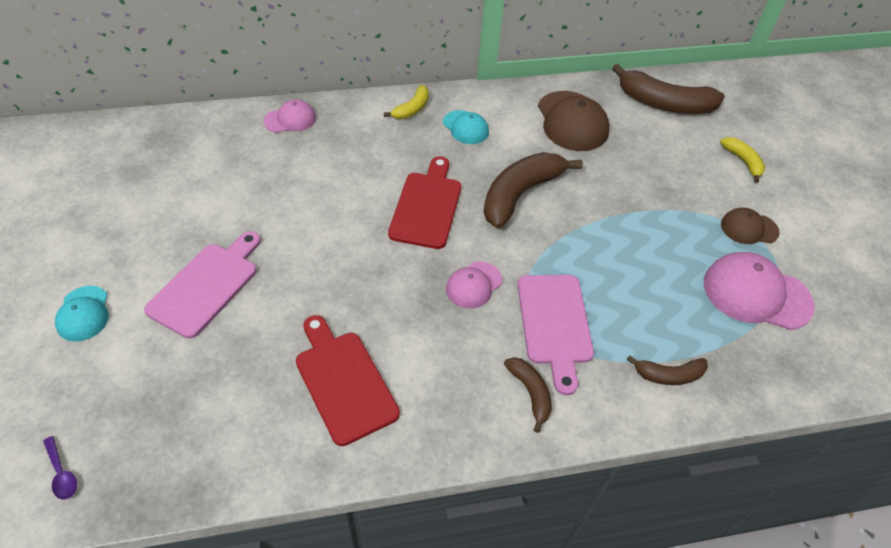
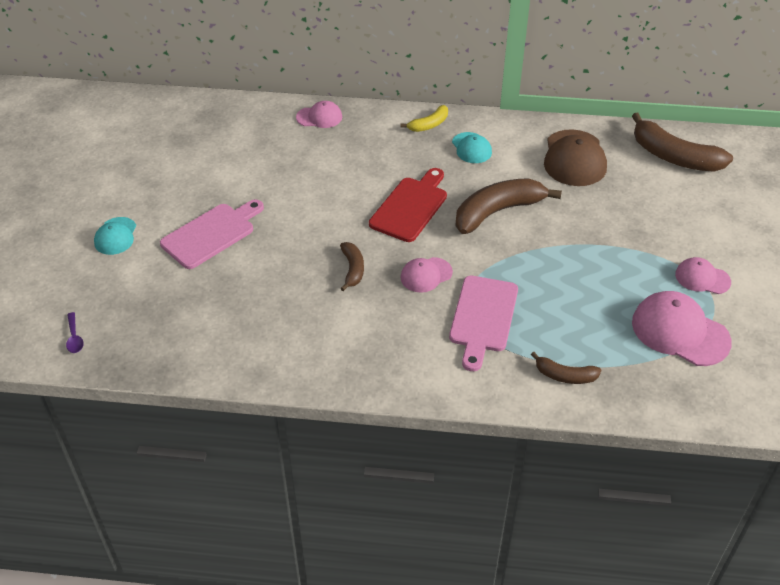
camera: 20 degrees right, 5 degrees down
red cutting board [296,315,400,446] -> none
brown banana [504,357,552,433] -> brown banana moved to [340,242,364,291]
yellow banana [720,137,765,183] -> none
brown cap [721,208,780,244] -> pink cap [675,257,731,294]

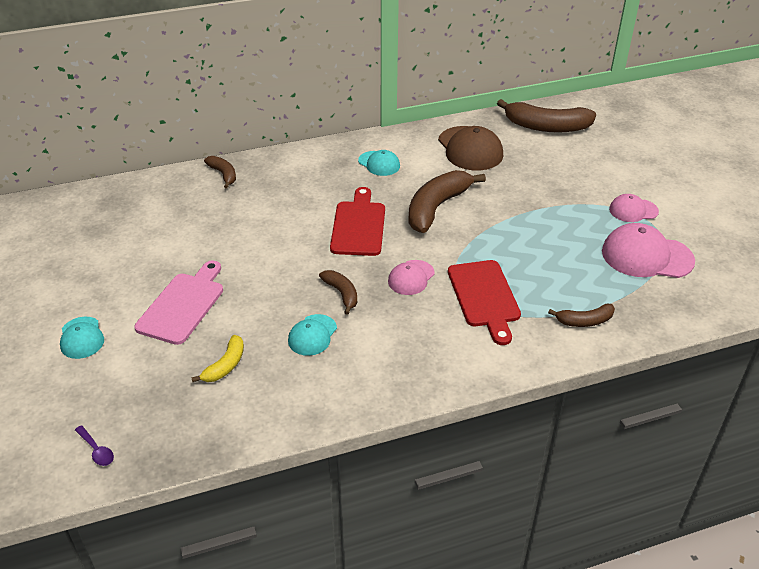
camera: 25 degrees left, 5 degrees down
pink cap [296,101,342,128] -> brown banana [204,156,236,188]
yellow banana [400,105,448,132] -> yellow banana moved to [191,335,244,382]
pink cutting board [449,276,518,371] -> red cutting board [448,260,521,345]
none -> turquoise cap [288,314,337,356]

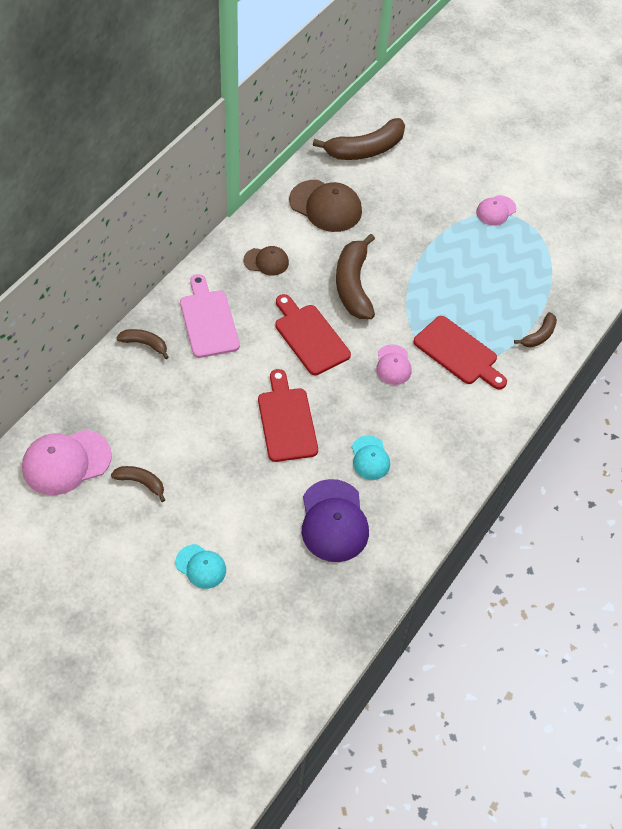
camera: 40 degrees left, 15 degrees up
purple spoon [75,425,114,466] -> none
pink cutting board [134,260,223,345] -> pink cutting board moved to [180,274,240,358]
yellow banana [191,335,244,382] -> purple cap [302,479,369,562]
brown banana [319,270,357,315] -> brown banana moved to [111,466,165,502]
turquoise cap [358,150,400,176] -> brown cap [244,246,289,276]
pink cap [602,223,695,278] -> pink cap moved to [22,430,112,495]
none -> red cutting board [258,369,318,462]

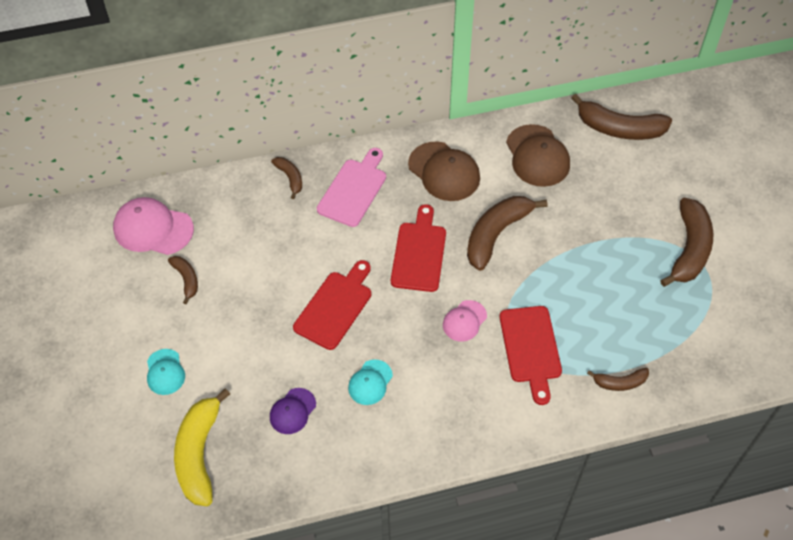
camera: 45 degrees right, 0 degrees up
brown cap [244,246,289,276] -> brown cap [408,142,480,201], size x1.74
purple cap [302,479,369,562] -> purple cap [270,388,316,434], size x0.57
pink cap [476,195,516,226] -> brown banana [660,198,713,287]
none -> yellow banana [174,388,230,506]

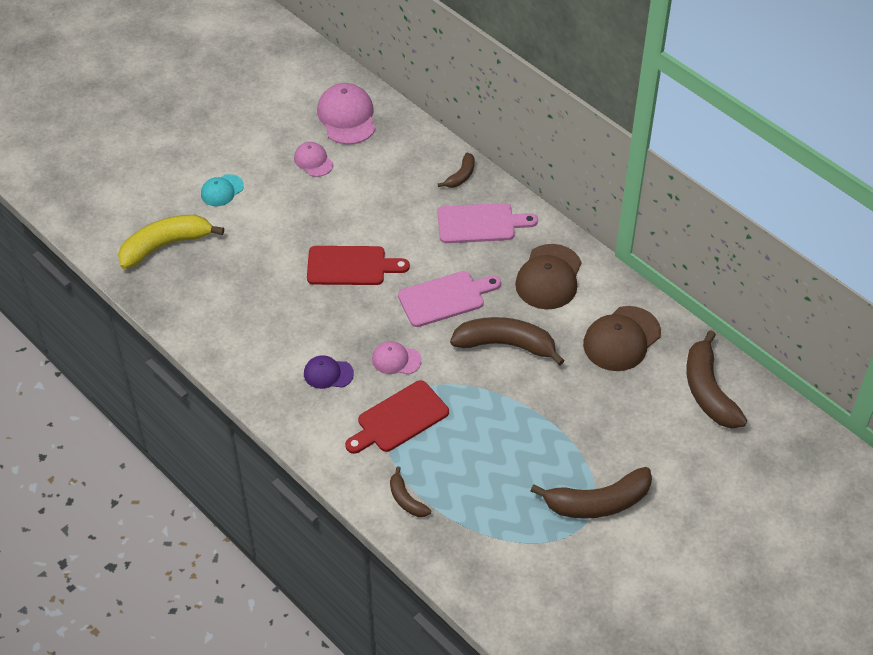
camera: 60 degrees right, 5 degrees down
brown banana [168,256,198,304] -> pink cap [294,142,333,177]
purple cap [270,388,316,434] -> purple cap moved to [304,355,354,389]
turquoise cap [348,359,393,405] -> none
red cutting board [391,204,446,292] -> pink cutting board [398,271,501,327]

